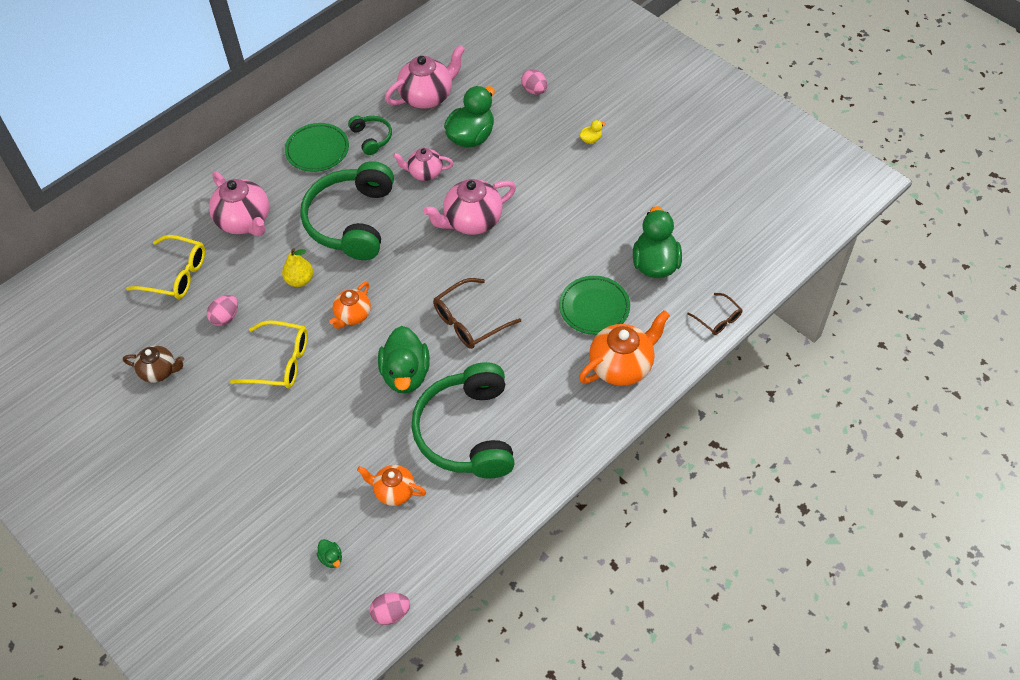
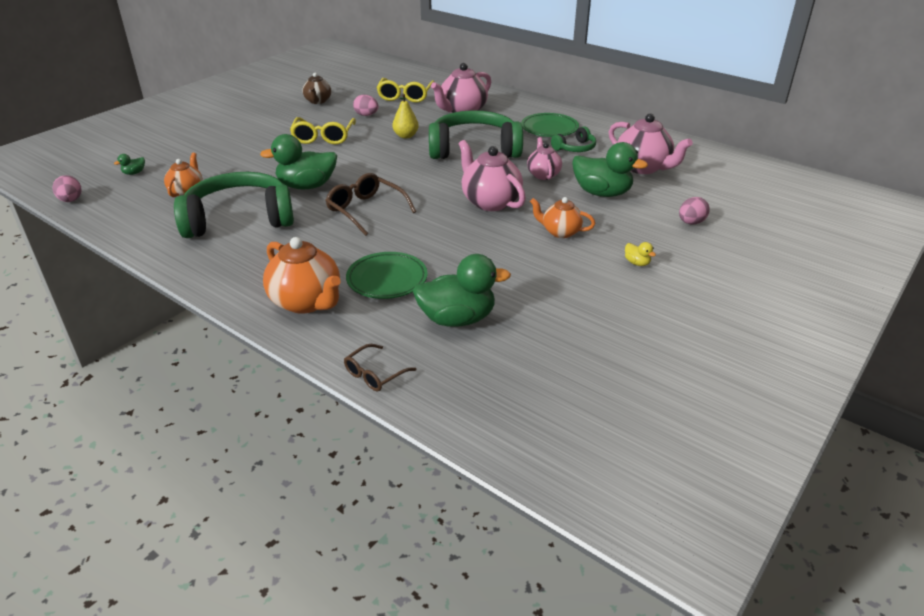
camera: 80 degrees right, 20 degrees down
orange teapot [329,281,371,329] -> orange teapot moved to [530,197,595,238]

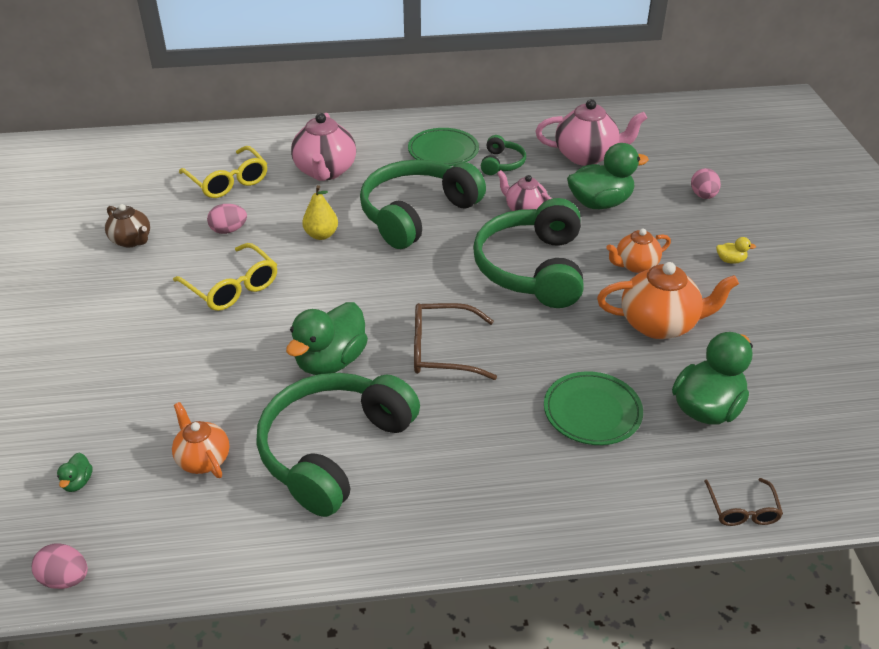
camera: 45 degrees left, 5 degrees up
orange teapot [263,237,341,314] -> orange teapot moved to [597,262,739,339]
pink teapot [459,140,526,211] -> green headphones [473,198,584,308]

